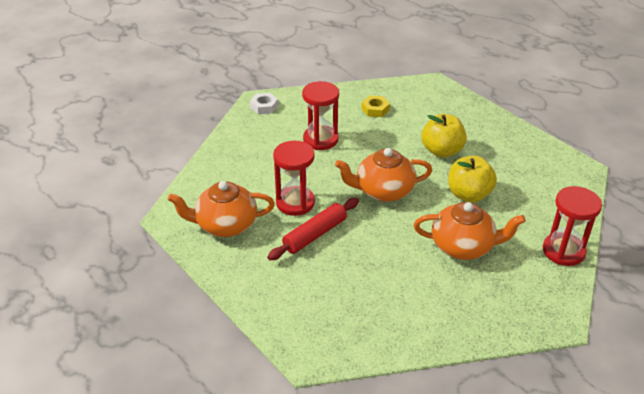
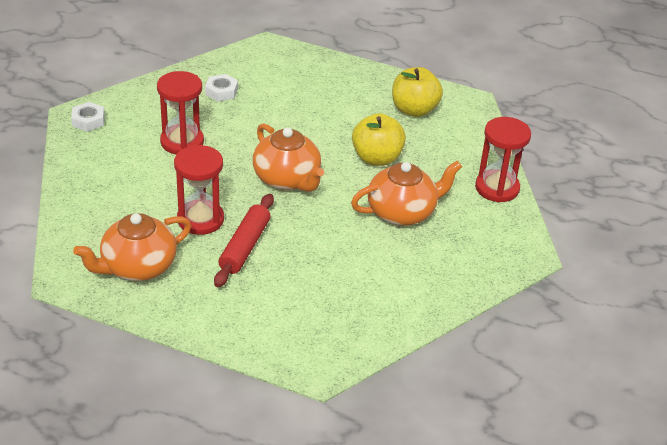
camera: 30 degrees left, 0 degrees up
orange teapot [335,148,432,202] -> orange teapot turned 90 degrees counterclockwise [253,123,324,192]
yellow nut [361,96,390,117] -> white nut [205,74,238,101]
yellow apple [421,114,467,158] -> yellow apple moved to [392,67,443,117]

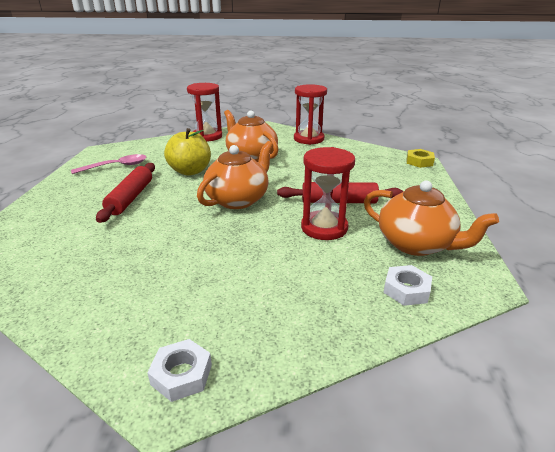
camera: 105 degrees left, 10 degrees down
red hourglass [157,71,204,154] -> red hourglass moved to [294,84,327,145]
white nut [205,74,238,101] -> white nut moved to [383,265,432,306]
yellow apple [392,67,443,117] -> pink spoon [71,154,147,174]
none -> red rolling pin [96,163,155,223]
none -> yellow nut [407,149,435,168]

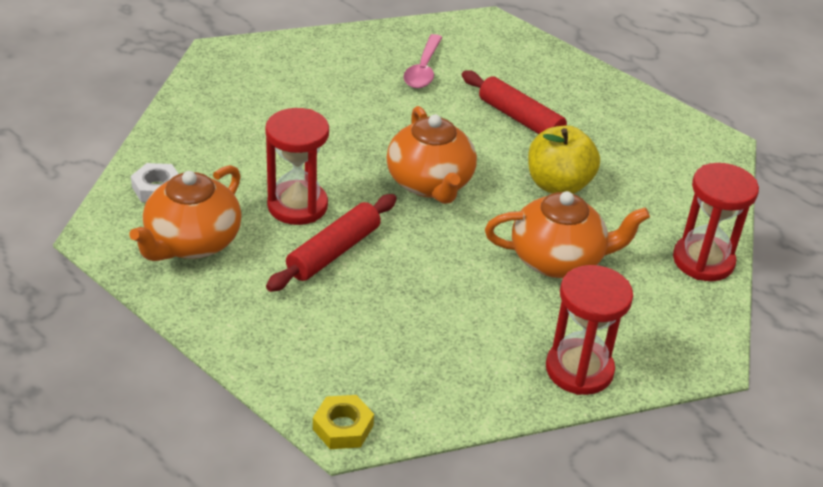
camera: 125 degrees right, 10 degrees up
pink spoon [71,154,147,174] -> pink spoon moved to [404,34,442,88]
white nut [147,339,212,402] -> none
orange teapot [364,180,499,256] -> orange teapot turned 45 degrees counterclockwise [129,165,241,261]

